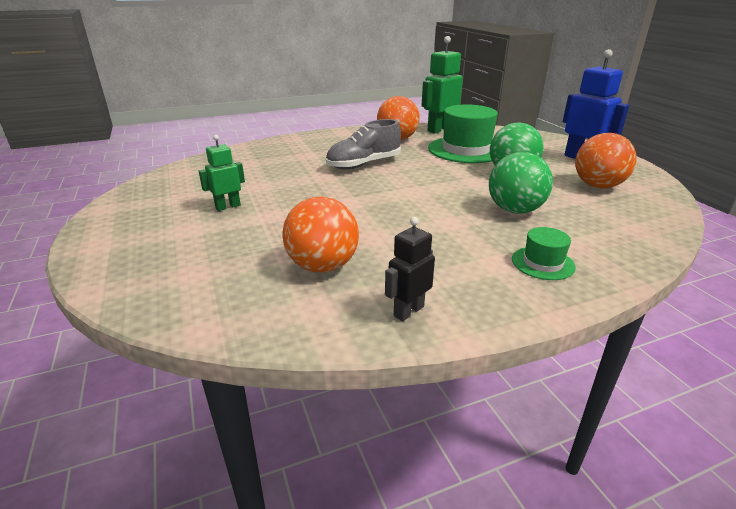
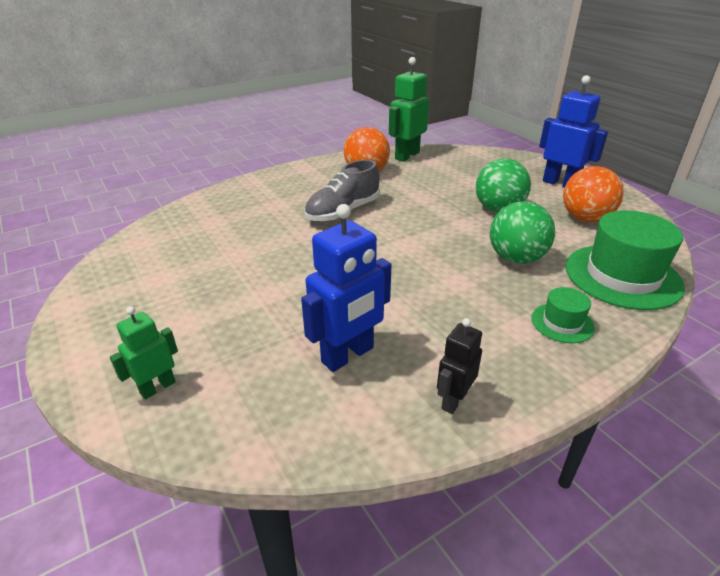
camera: 10 degrees left, 5 degrees up
green robot [199,135,245,211] -> green robot moved to [110,306,178,399]
orange ball [282,197,359,273] -> blue robot [301,204,391,372]
green hat [428,104,498,163] -> green hat moved to [565,210,685,310]

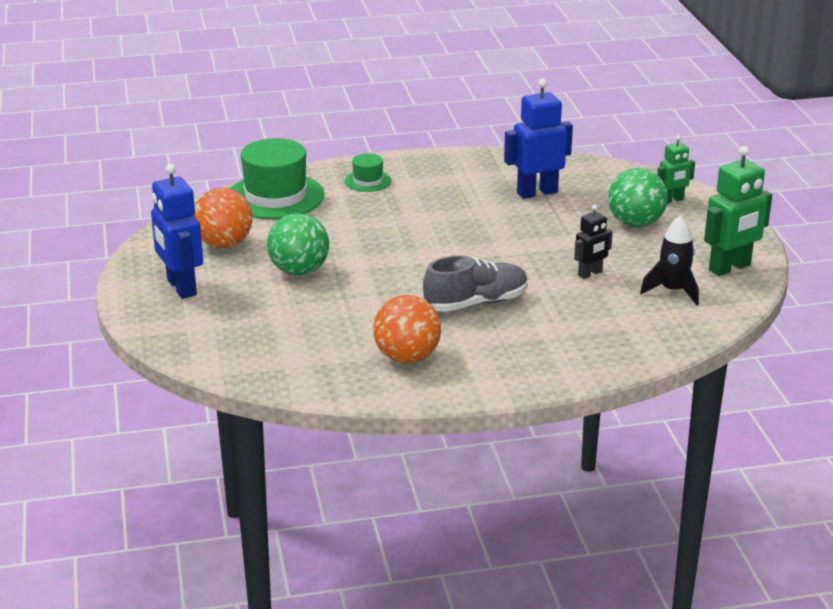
camera: 160 degrees left, 5 degrees down
green robot [389,57,429,162] -> green robot moved to [704,146,772,276]
black robot [437,318,482,414] -> black robot moved to [574,205,613,279]
green ball [490,201,555,264] -> green ball moved to [608,168,668,227]
none -> black rocket [640,215,699,305]

